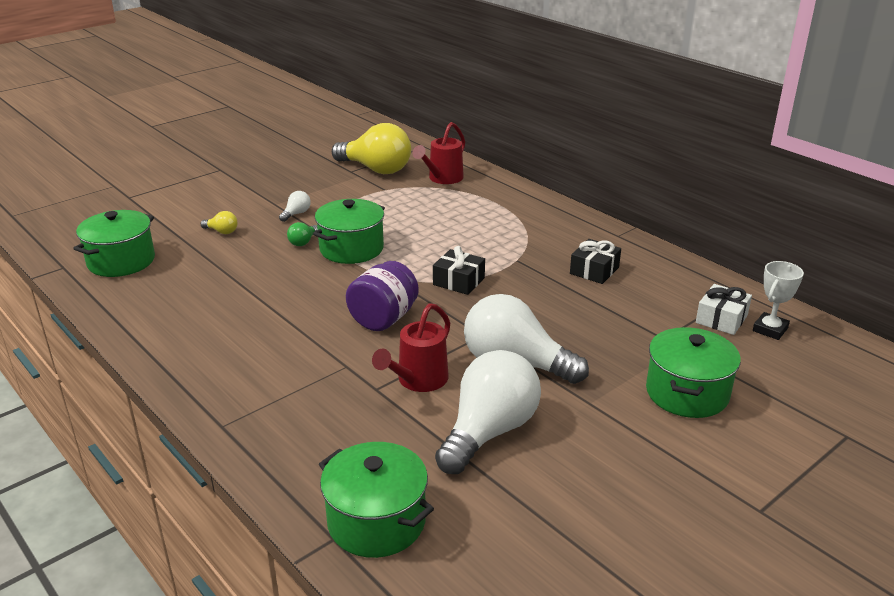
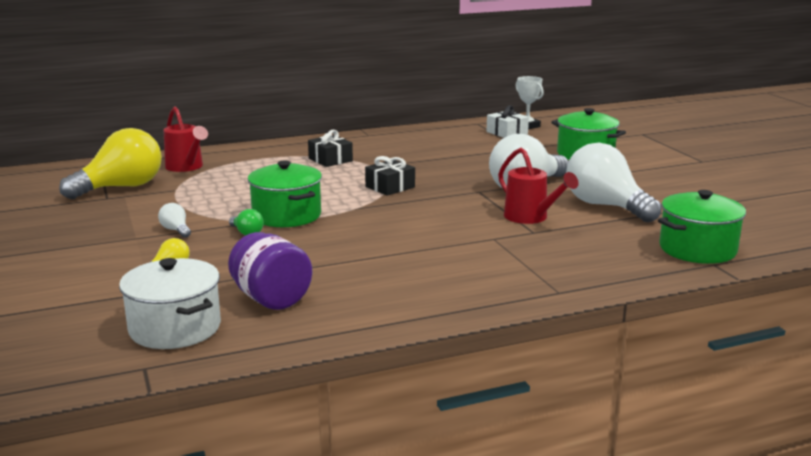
camera: 70 degrees left, 10 degrees down
green pot [73,210,155,277] -> white pot [119,258,221,349]
purple jar [346,261,419,331] -> purple jar moved to [228,232,312,310]
black gift [570,239,621,284] -> black gift moved to [308,130,353,167]

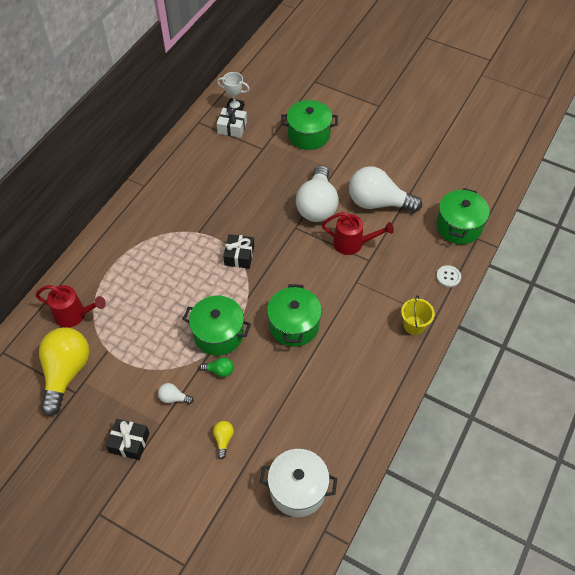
camera: 40 degrees left, 35 degrees up
purple jar [228,232,312,310] -> none
black gift [308,130,353,167] -> black gift moved to [106,419,149,460]
none -> green pot [267,284,322,347]
none -> yellow bucket [401,295,435,335]
none -> white button [436,265,461,287]

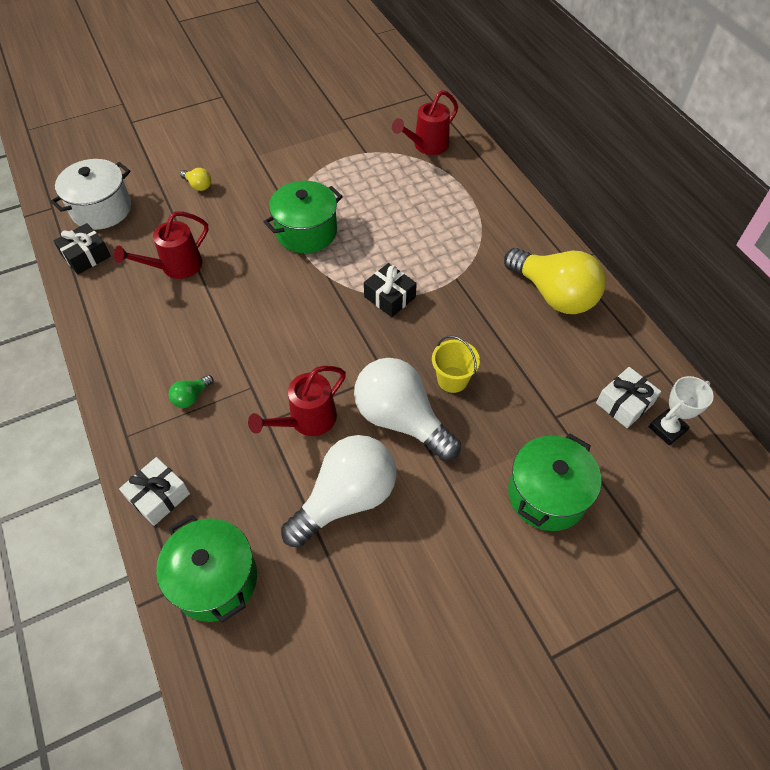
camera: 125 degrees right, 0 degrees up
yellow light bulb [39,327,89,416] -> yellow light bulb moved to [504,248,606,314]
black gift [106,419,149,460] -> black gift moved to [54,223,111,274]
white light bulb [158,383,194,404] -> none
green light bulb [200,357,234,377] -> green light bulb moved to [169,375,214,408]
green pot [267,284,322,347] -> none
yellow bucket [401,295,435,335] -> yellow bucket moved to [432,336,480,393]
white button [436,265,461,287] -> white gift [119,457,190,526]
none -> red watering can [114,211,208,279]

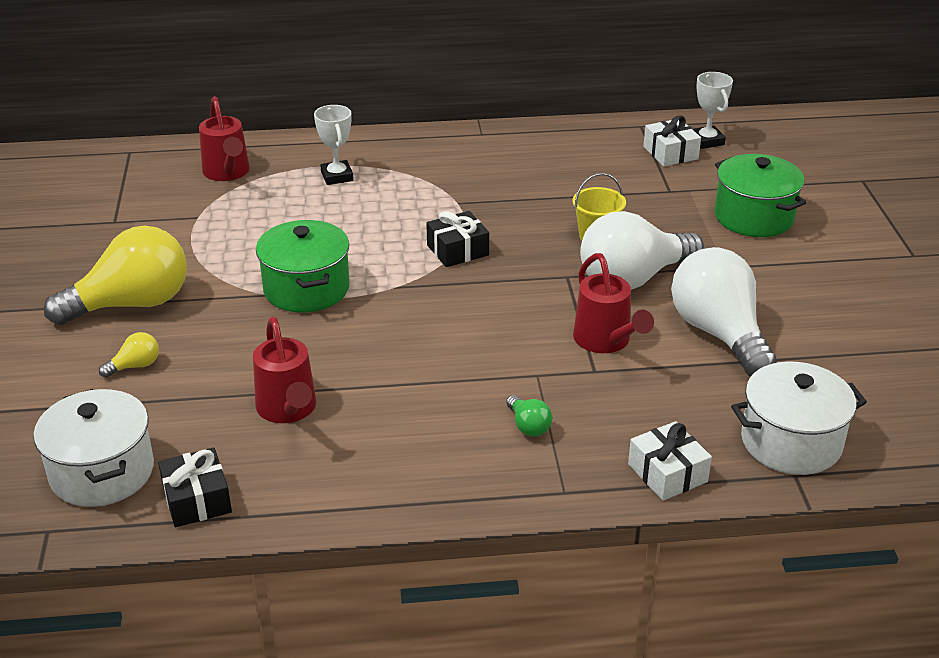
camera: 70 degrees left, 20 degrees down
green pot [156,515,257,623] -> white pot [731,362,867,475]
yellow light bulb [504,248,606,314] -> yellow light bulb moved to [44,226,187,325]
none -> white trophy [314,105,354,185]

